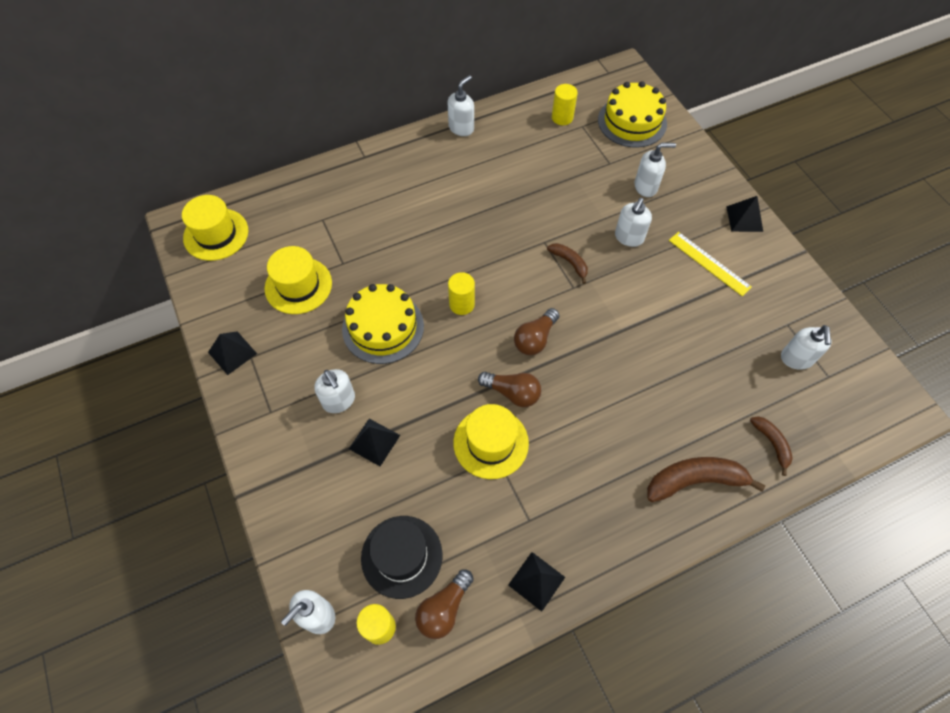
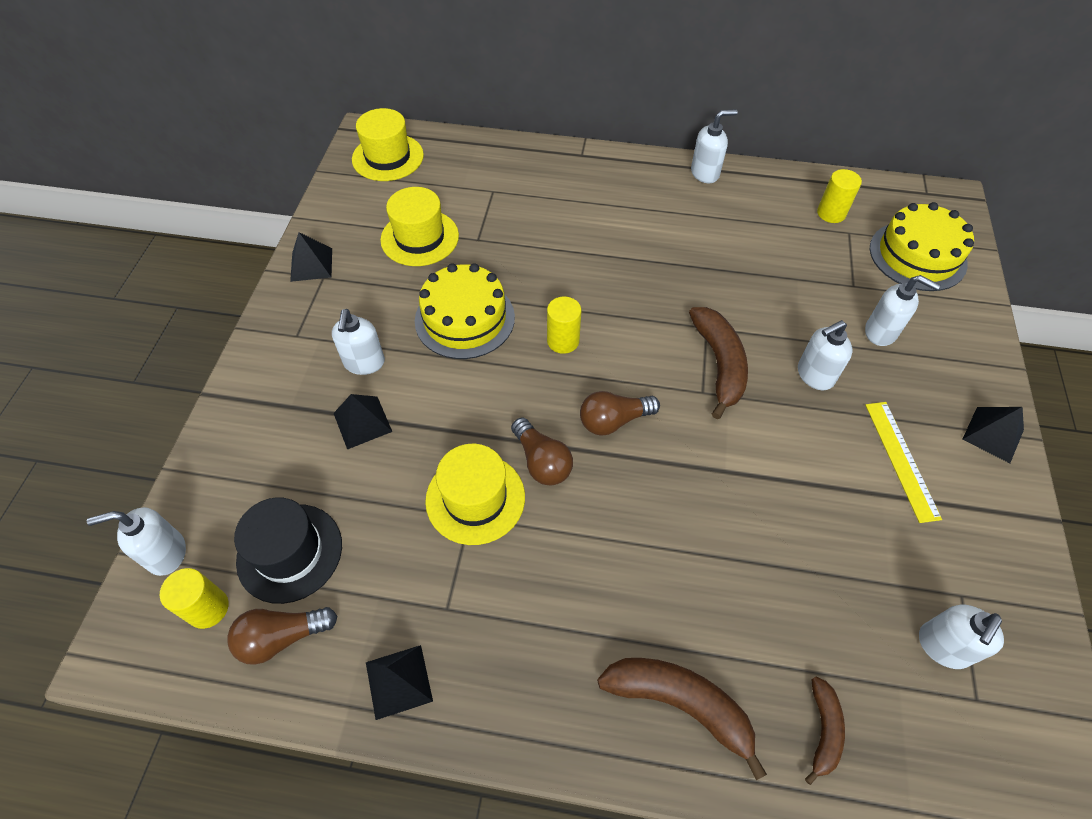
camera: 35 degrees right, 5 degrees down
brown banana [547,243,588,284] -> brown banana [689,307,748,419], size x1.76

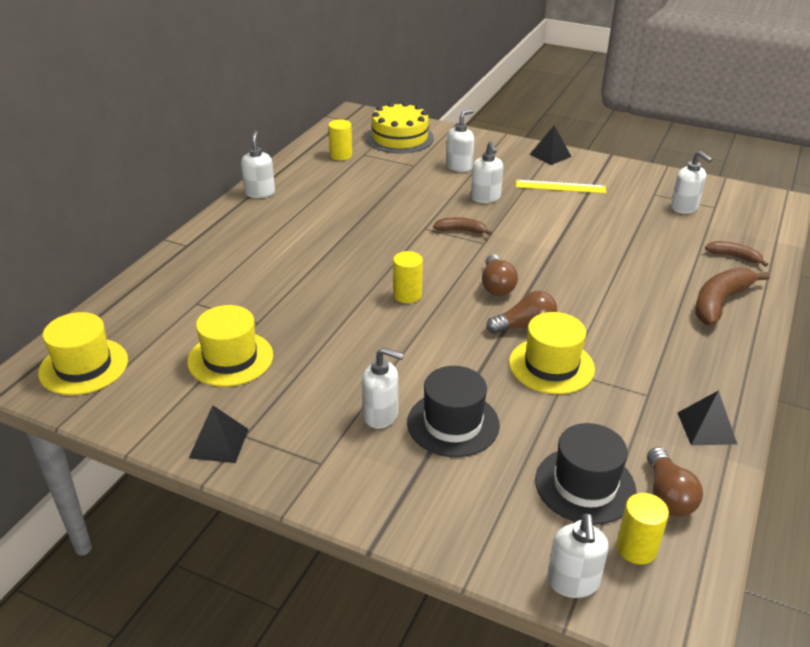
camera: 75 degrees left, 20 degrees down
black pyramid [334,394,392,449] -> black hat [407,366,500,457]
yellow cake [415,263,515,359] -> none
brown banana [689,307,748,419] -> brown banana [433,217,492,235], size x0.57

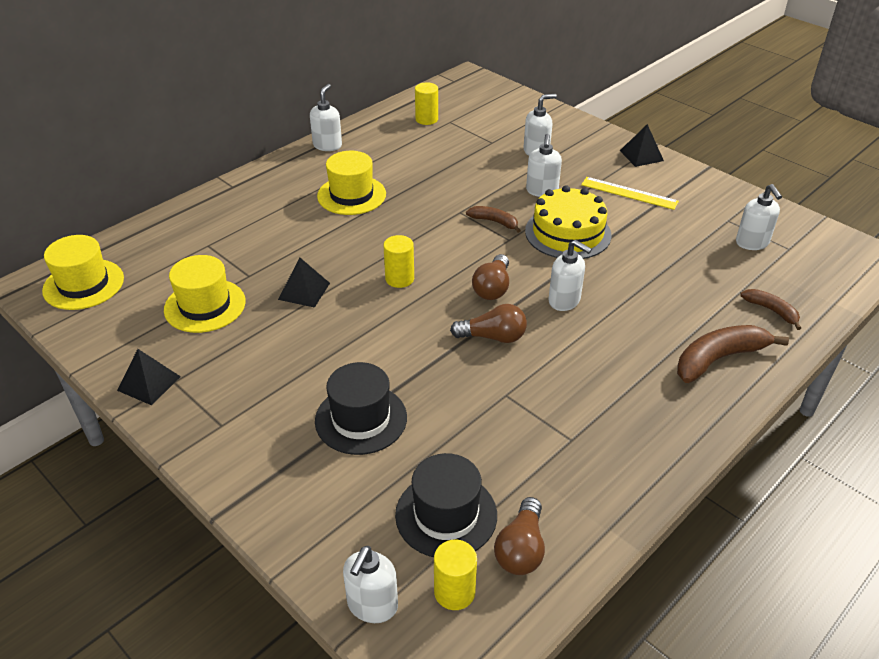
camera: 20 degrees right, 5 degrees up
white soap dispenser [362,347,404,429] -> white soap dispenser moved to [548,240,592,311]
yellow cake [366,102,434,153] -> yellow cake moved to [525,185,612,259]
yellow hat [509,312,595,394] -> yellow hat moved to [317,151,386,215]
black pyramid [678,390,737,445] -> black pyramid moved to [278,257,330,308]

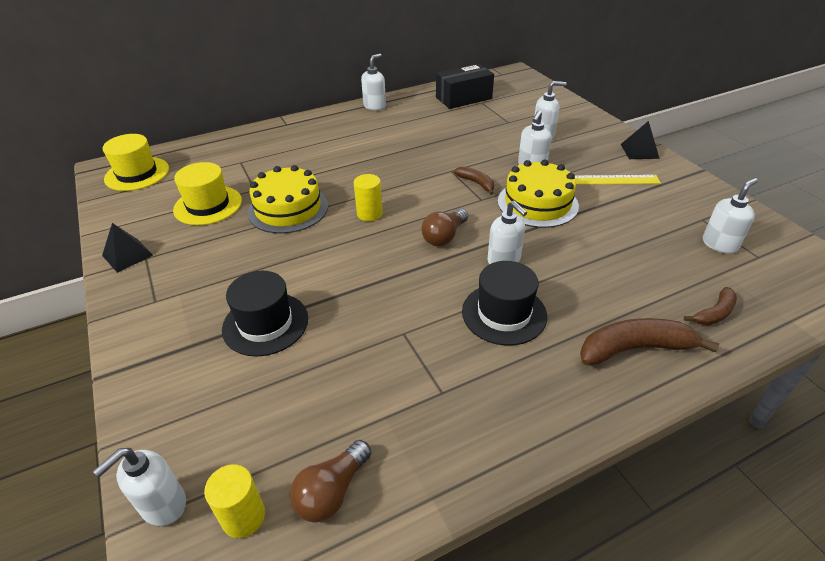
camera: 20 degrees right, 0 degrees up
black pyramid [278,257,330,308] -> yellow cake [248,165,328,234]
yellow hat [317,151,386,215] -> none
black hat [395,453,497,557] -> black hat moved to [462,261,547,346]
yellow cylinder [415,82,438,125] -> black box [436,64,494,109]
brown light bulb [450,304,527,343] -> none
yellow ruler [581,177,679,210] -> yellow ruler turned 45 degrees counterclockwise [575,175,661,185]
white soap dispenser [736,184,782,250] -> white soap dispenser turned 135 degrees counterclockwise [703,178,758,254]
brown banana [740,289,801,330] -> brown banana turned 75 degrees clockwise [684,287,737,325]

